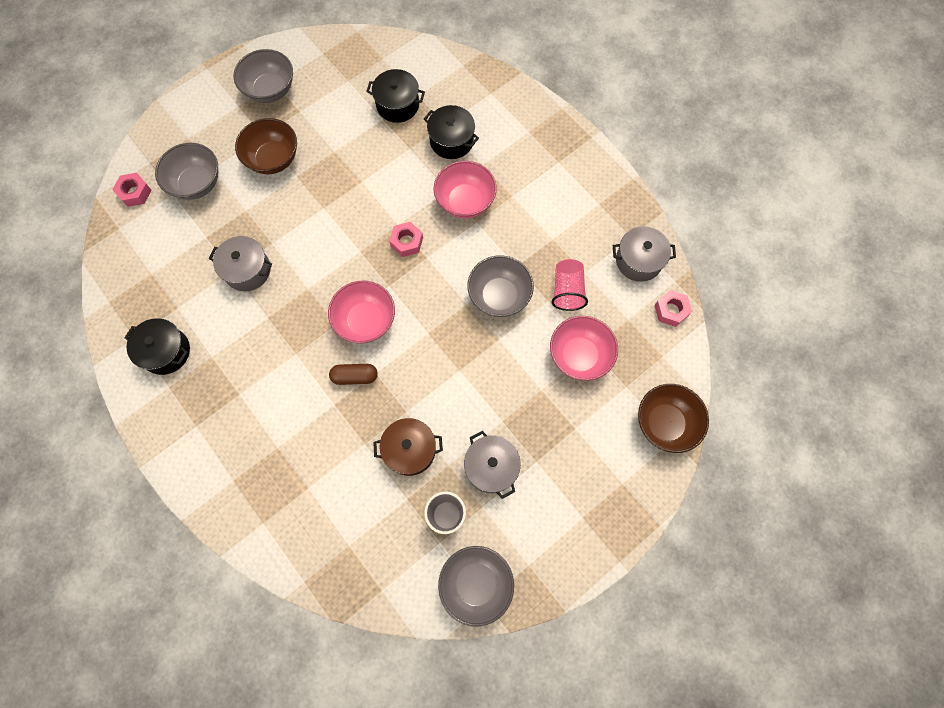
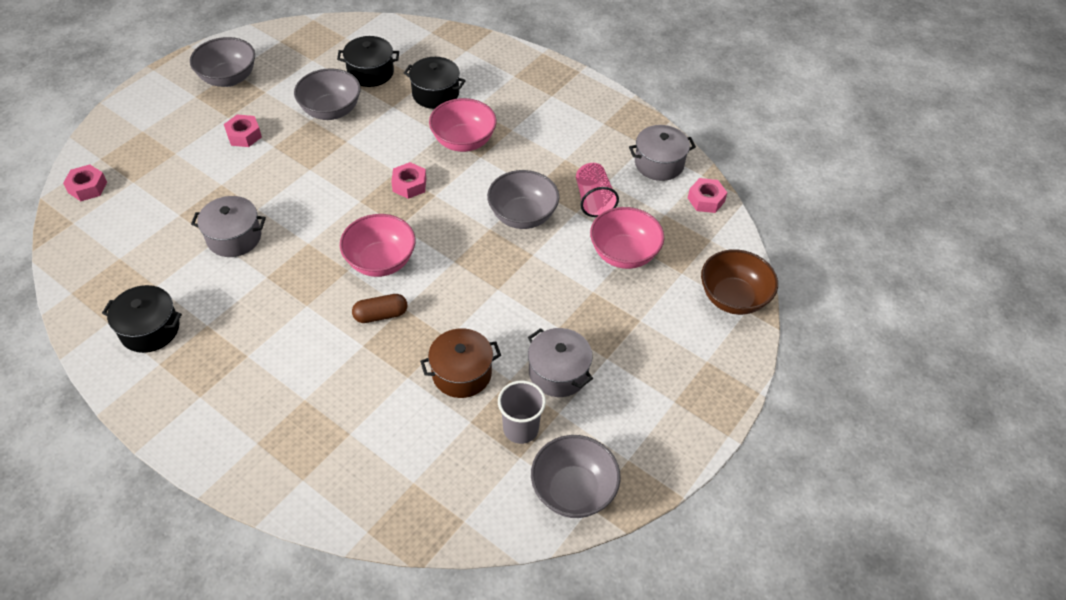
camera: 15 degrees left, 20 degrees down
grey bowl [155,143,218,200] -> grey bowl moved to [294,68,361,120]
brown bowl [235,118,297,174] -> pink nut [224,115,262,147]

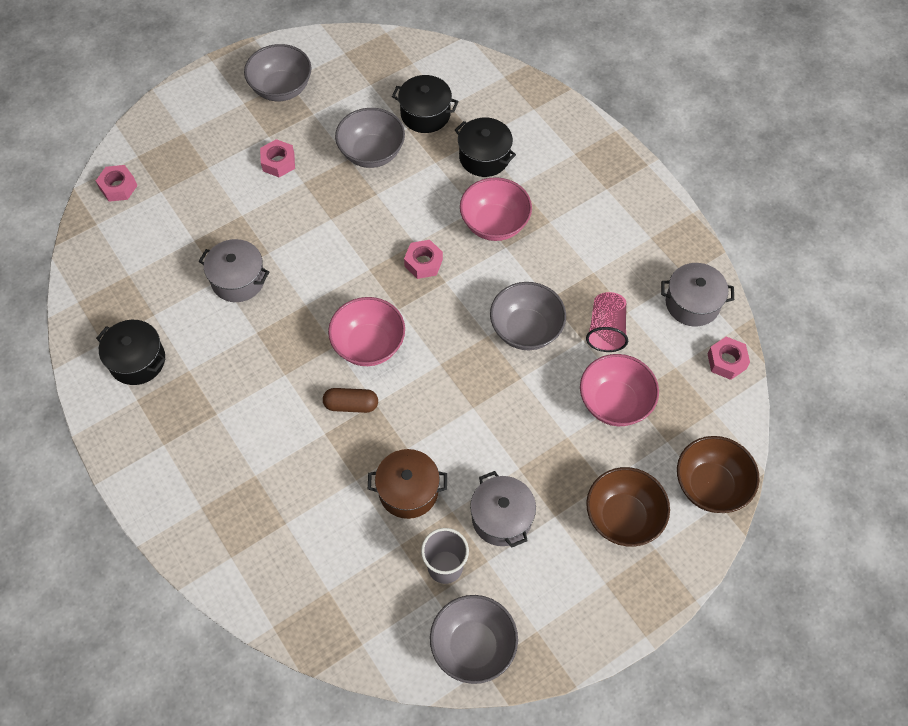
camera: 20 degrees right, 10 degrees up
none -> brown bowl [586,467,670,547]

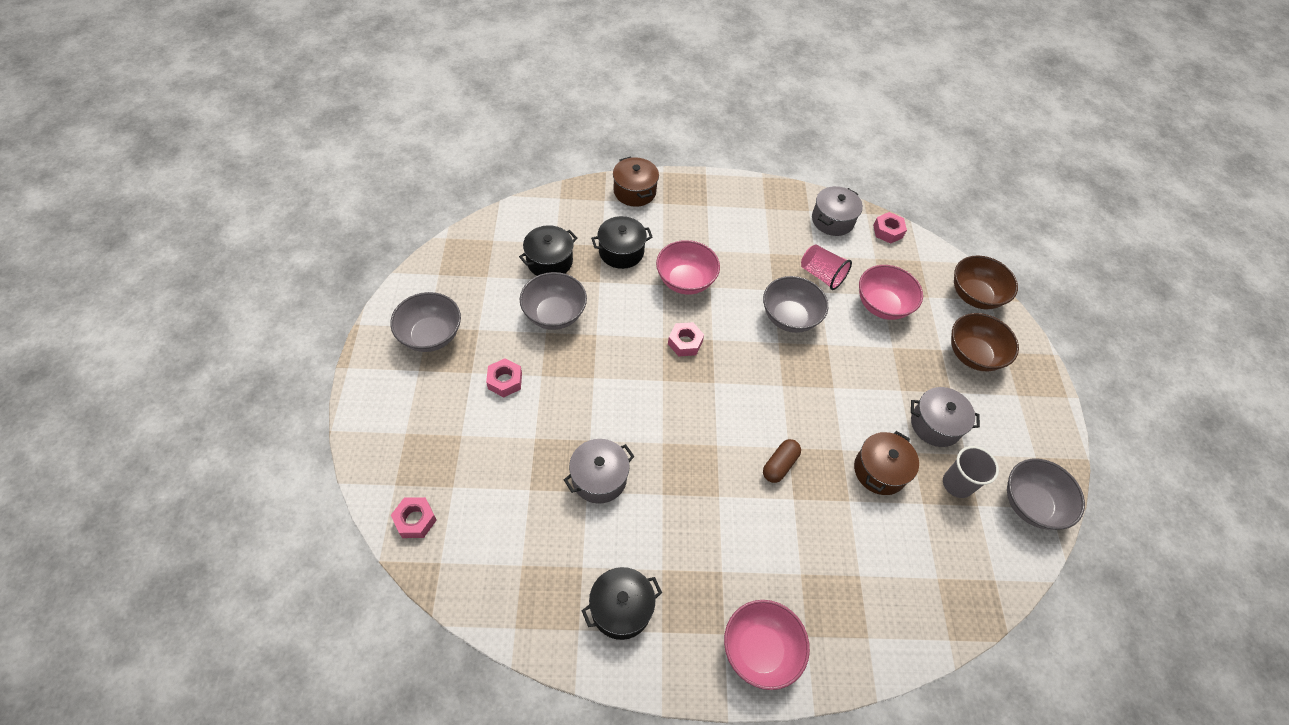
camera: 60 degrees left, 5 degrees down
pink bowl [328,297,405,366] -> pink bowl moved to [724,600,810,690]
none -> brown pot [613,157,659,207]

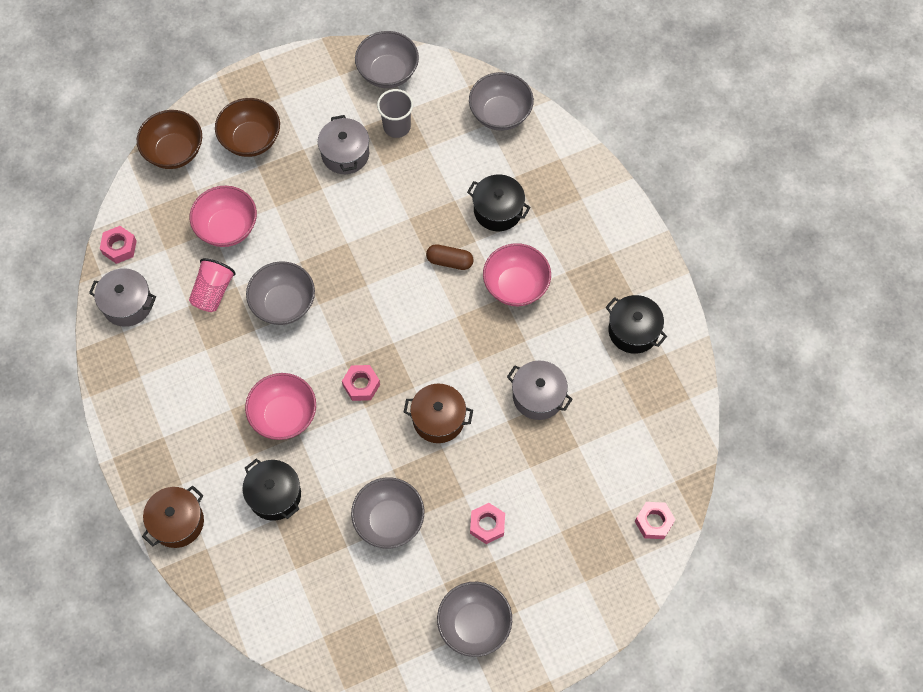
camera: 110 degrees left, 10 degrees up
black pot [519,225,577,276] -> black pot moved to [467,174,531,231]
pink bowl [724,600,810,690] -> pink bowl moved to [483,243,551,306]
brown pot [854,431,919,495] -> brown pot moved to [403,384,473,443]
none -> grey bowl [469,72,534,131]

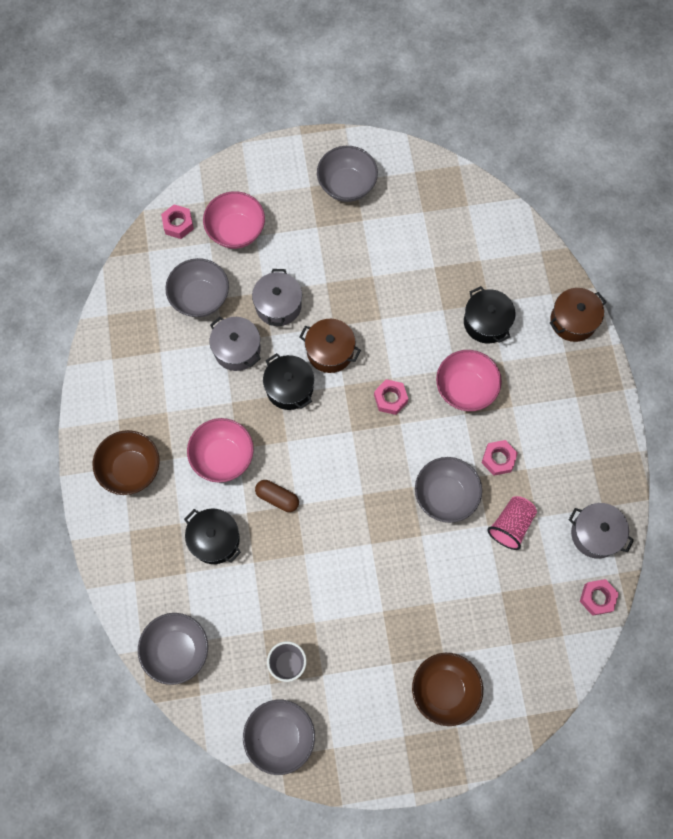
camera: 165 degrees left, 5 degrees up
brown bowl [137,110,202,169] -> brown bowl moved to [93,430,160,495]
pink bowl [190,186,257,247] -> pink bowl moved to [203,191,265,249]
grey pot [318,115,369,174] -> grey pot moved to [252,269,302,326]
grey bowl [351,477,424,548] -> grey bowl moved to [165,258,229,317]
pink nut [470,503,505,544] -> pink nut moved to [482,440,518,476]
black pot [606,295,667,354] -> black pot moved to [263,353,314,410]

